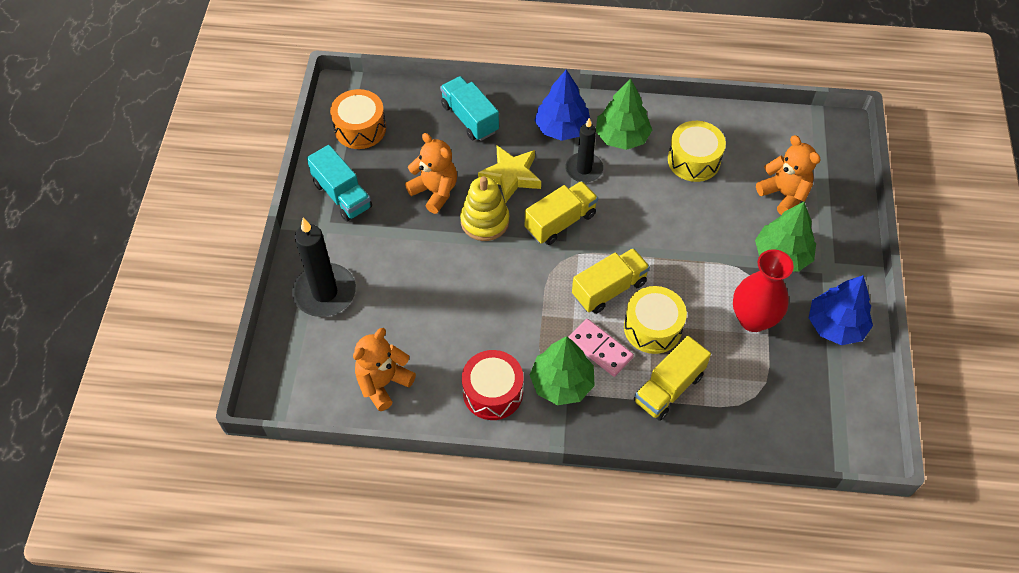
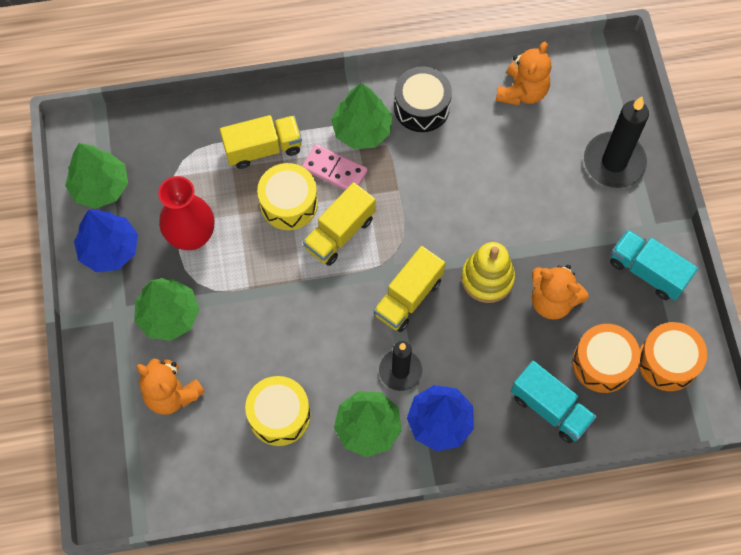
camera: 165 degrees right, 10 degrees up
red drum [462,350,523,420] -> black drum [394,66,452,132]
yellow star [478,146,541,203] -> none
yellow truck [634,336,711,421] -> yellow truck turned 45 degrees clockwise [220,115,302,169]
none -> green tree [65,143,128,209]
none -> orange drum [572,324,641,393]

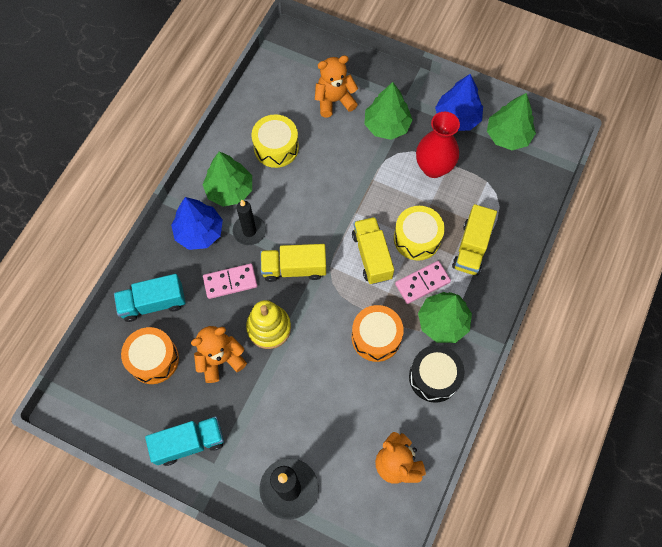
camera: 125 degrees right, 0 degrees up
yellow truck [374,246,445,332] -> yellow truck turned 75 degrees counterclockwise [261,244,326,282]
orange drum [638,322,707,391] -> orange drum moved to [352,305,404,362]
none -> pink domino [203,264,258,299]

